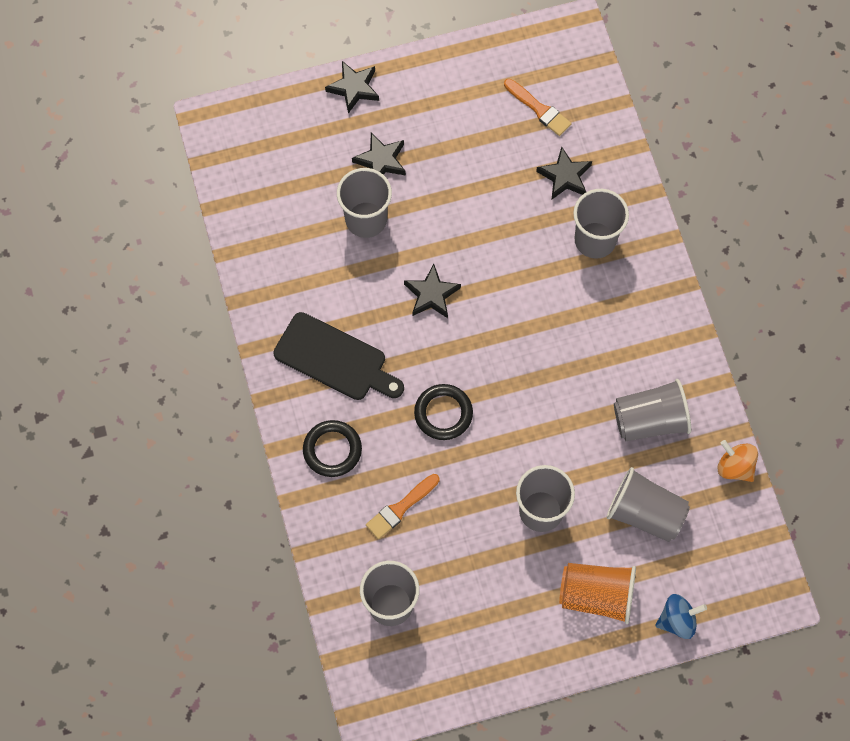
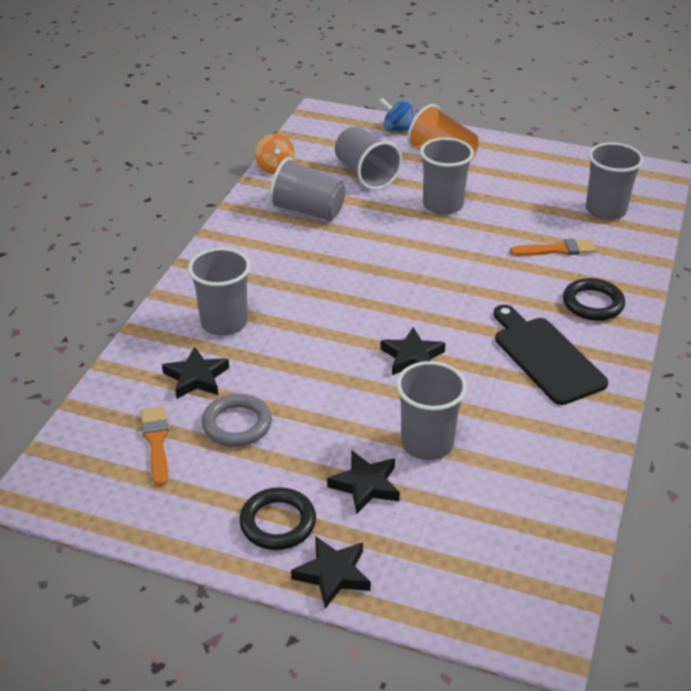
camera: 145 degrees left, 30 degrees down
black ring [414,384,473,440] -> black ring moved to [239,487,316,550]
none -> grey ring [202,394,272,446]

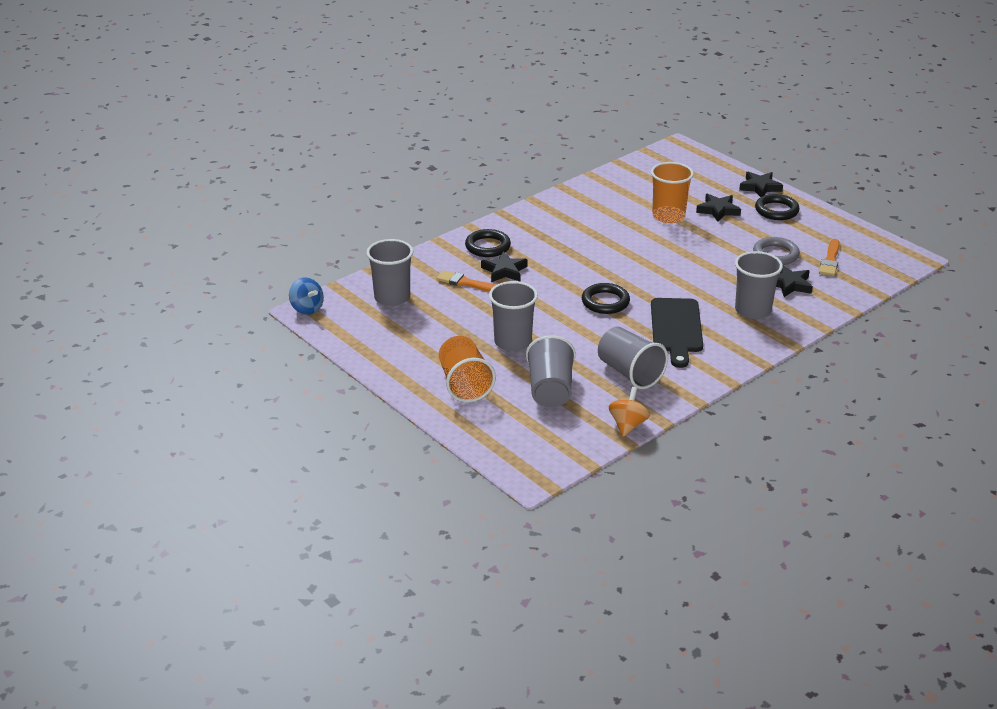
camera: 150 degrees left, 5 degrees down
blue spinning top [379,98,414,131] -> blue spinning top moved to [289,278,324,315]
black star [380,327,446,375] -> black star moved to [481,251,528,282]
grey cup [396,361,467,460] -> orange cup [651,162,694,223]
black cutting board [494,305,608,405] -> black cutting board moved to [651,298,703,368]
none -> black ring [582,283,630,314]

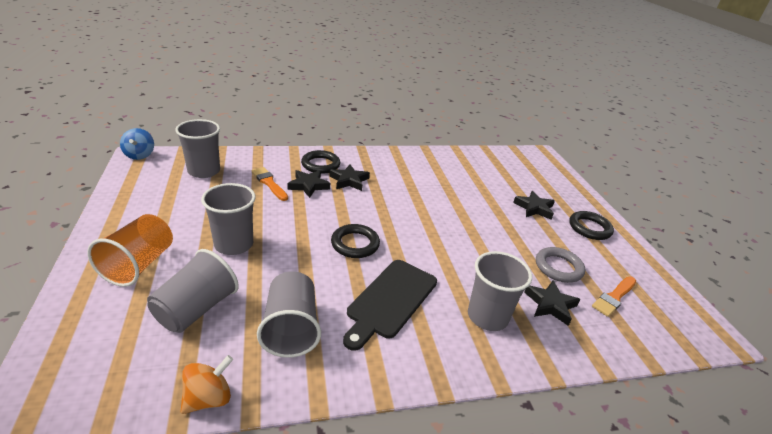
camera: 25 degrees right, 0 degrees up
orange cup [651,162,694,223] -> none
black star [739,172,783,197] -> black star moved to [329,165,370,191]

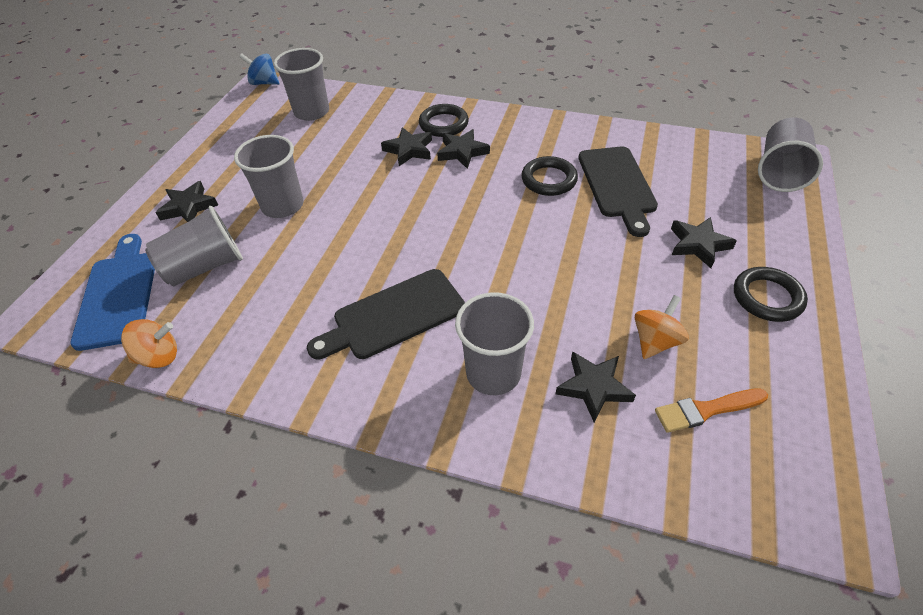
camera: 35 degrees right, 15 degrees up
orange cup [87,214,173,287] -> black star [156,181,219,222]
blue spinning top [120,128,154,160] -> blue spinning top turned 90 degrees clockwise [239,54,279,85]
orange brush [252,167,288,201] -> none
grey cup [257,271,321,358] -> grey cup moved to [758,117,823,192]
black ring [331,224,380,258] -> black ring moved to [521,156,578,196]
grey ring [536,247,585,283] -> orange spinning top [635,295,689,359]
none -> blue cutting board [70,234,155,351]
none -> black cutting board [578,146,658,237]

